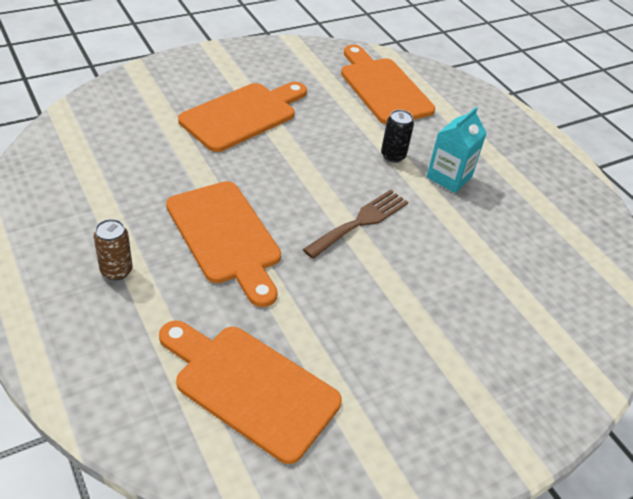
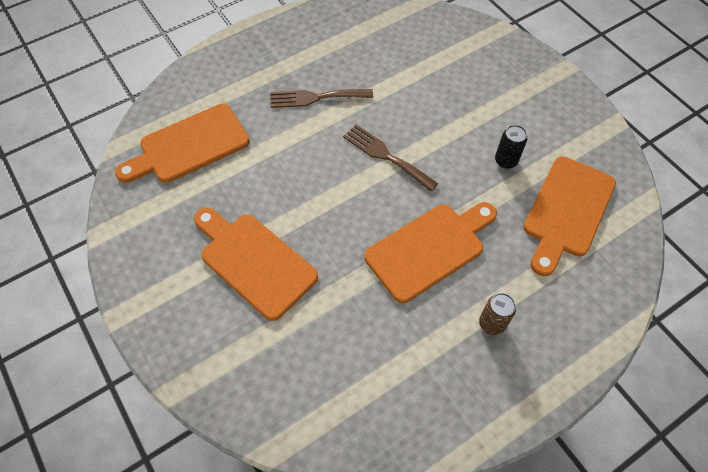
camera: 90 degrees left, 15 degrees up
black can [381,110,414,163] -> black can moved to [495,125,527,169]
turquoise carton [426,107,487,193] -> brown fork [270,89,373,108]

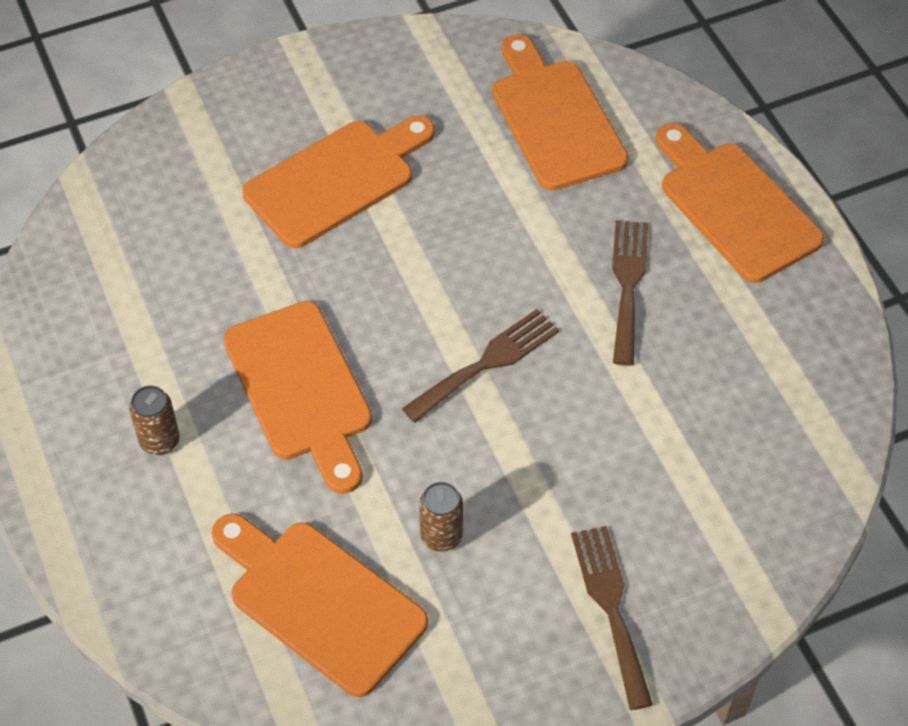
camera: 100 degrees right, 5 degrees down
black can [495,125,527,169] -> brown can [419,482,463,552]
none -> brown fork [571,526,653,710]
none -> orange cutting board [656,123,824,283]

